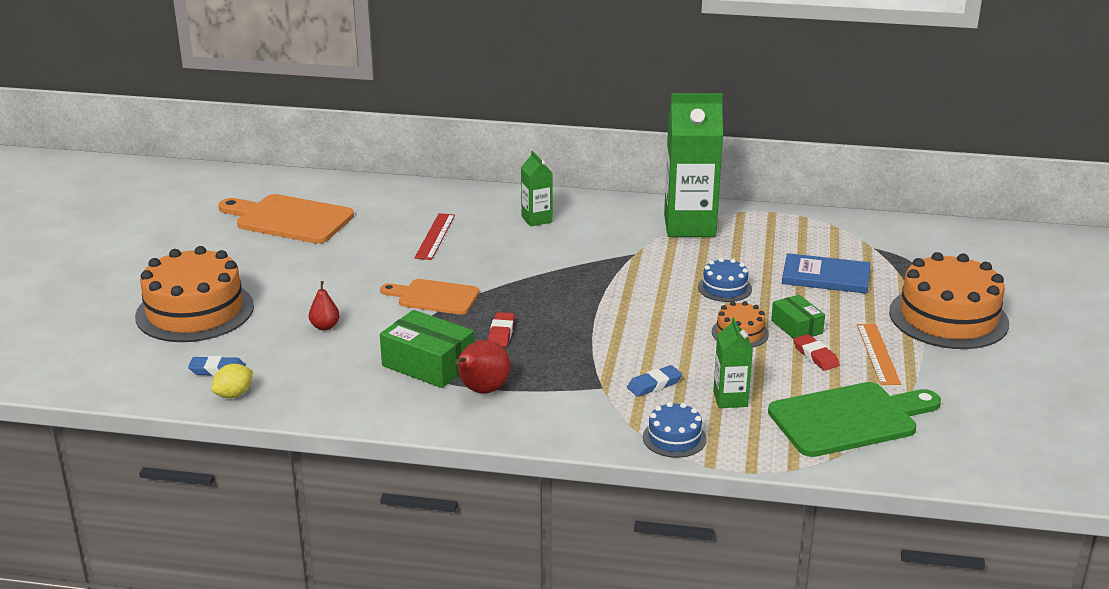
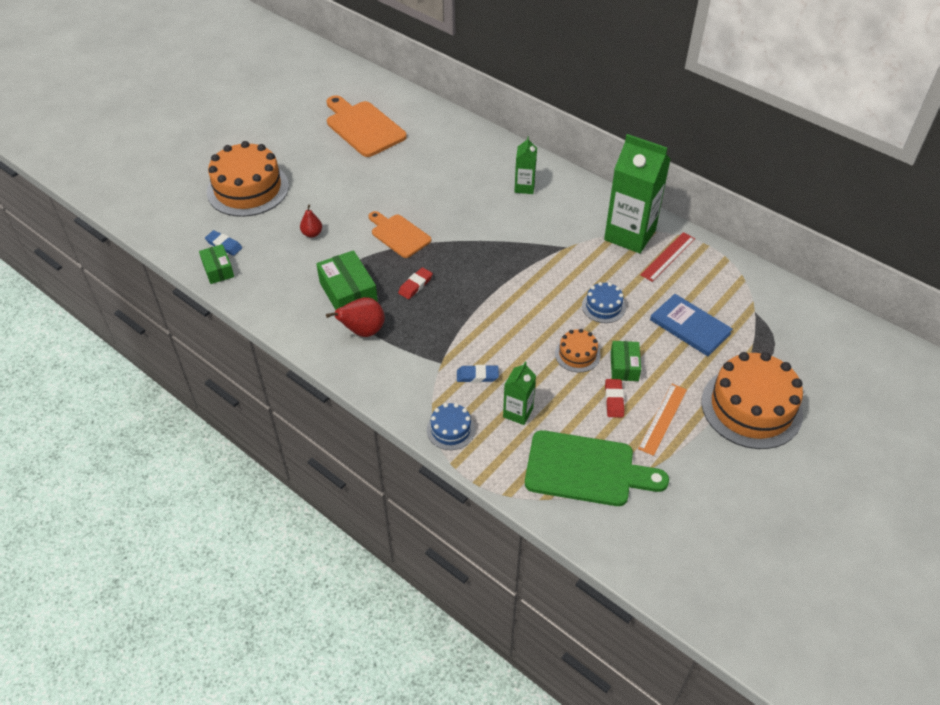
camera: 30 degrees right, 20 degrees up
yellow lemon [211,364,253,398] -> green box [199,244,234,284]
red ruler [415,213,455,260] -> red ruler moved to [640,232,695,282]

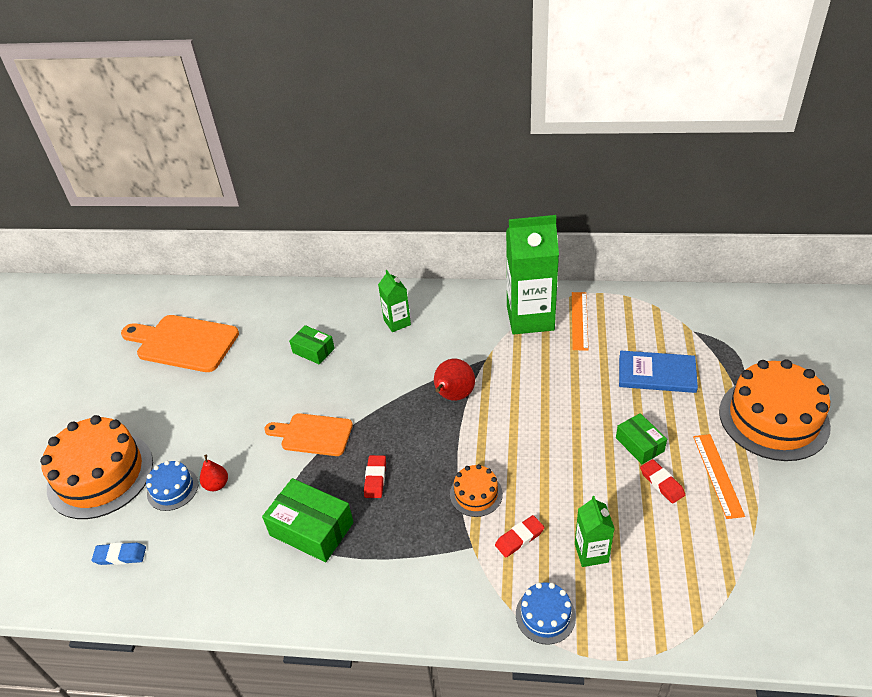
camera: 30 degrees left, 5 degrees down
green box [199,244,234,284] -> green box moved to [289,325,335,365]
red pear [326,297,385,337] -> red pear moved to [434,359,475,401]
blue eraser [457,365,499,383] -> red eraser [495,515,544,558]
green cutting board [525,430,669,506] -> none
orange cake [555,329,601,372] -> orange cake moved to [450,464,503,517]
blue cake [582,282,626,323] -> blue cake moved to [146,461,198,511]
red ruler [640,232,695,282] -> orange ruler [572,292,589,351]

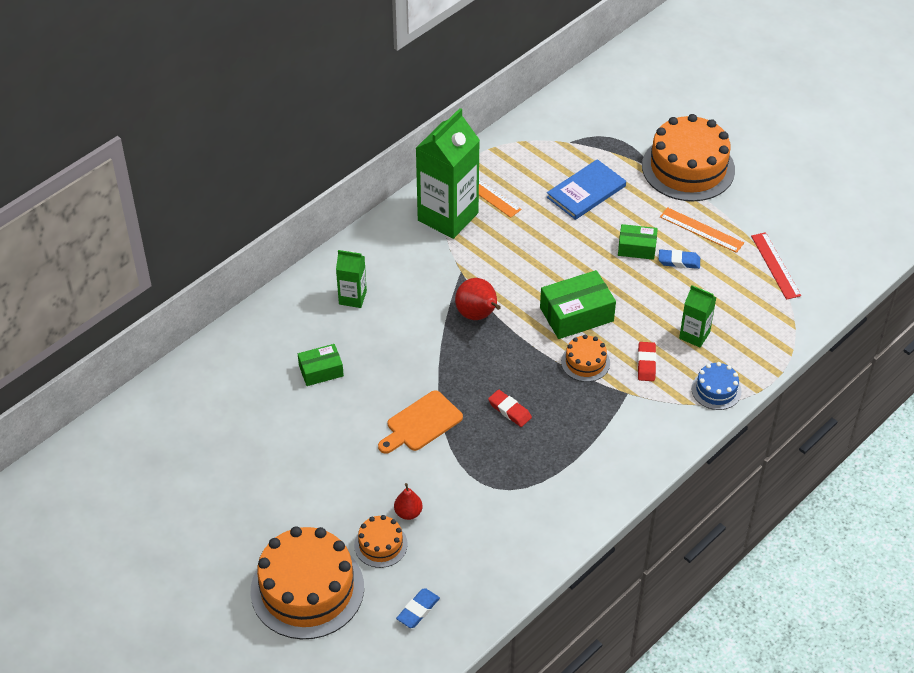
camera: 55 degrees left, 5 degrees up
orange cutting board [121,315,239,372] -> none
blue cake [146,461,198,511] -> orange cake [354,515,408,568]
green box [262,478,354,562] -> green box moved to [540,270,616,339]
red eraser [640,459,685,504] -> blue eraser [659,249,700,269]
none -> red ruler [751,232,801,300]

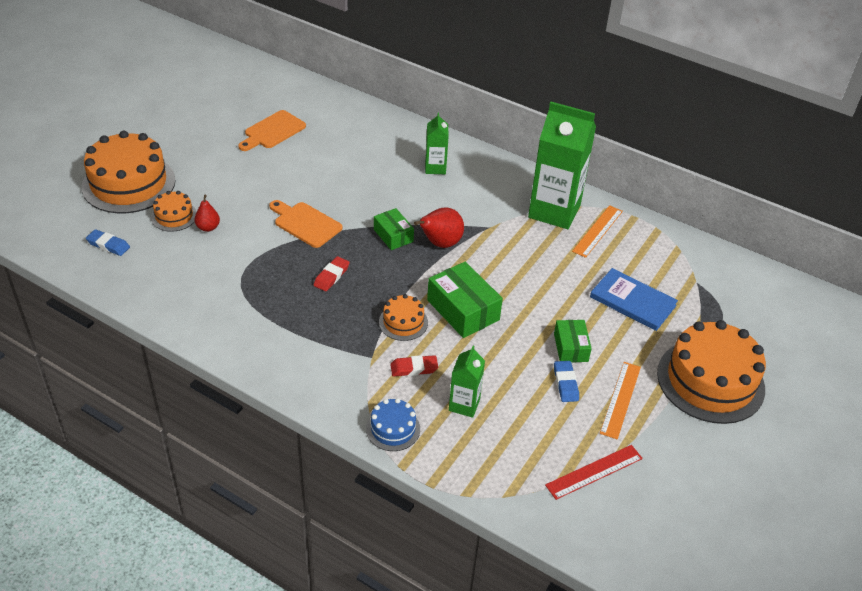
camera: 75 degrees right, 5 degrees down
green box [298,344,344,386] -> green box moved to [374,208,414,250]
none -> orange cutting board [238,110,306,151]

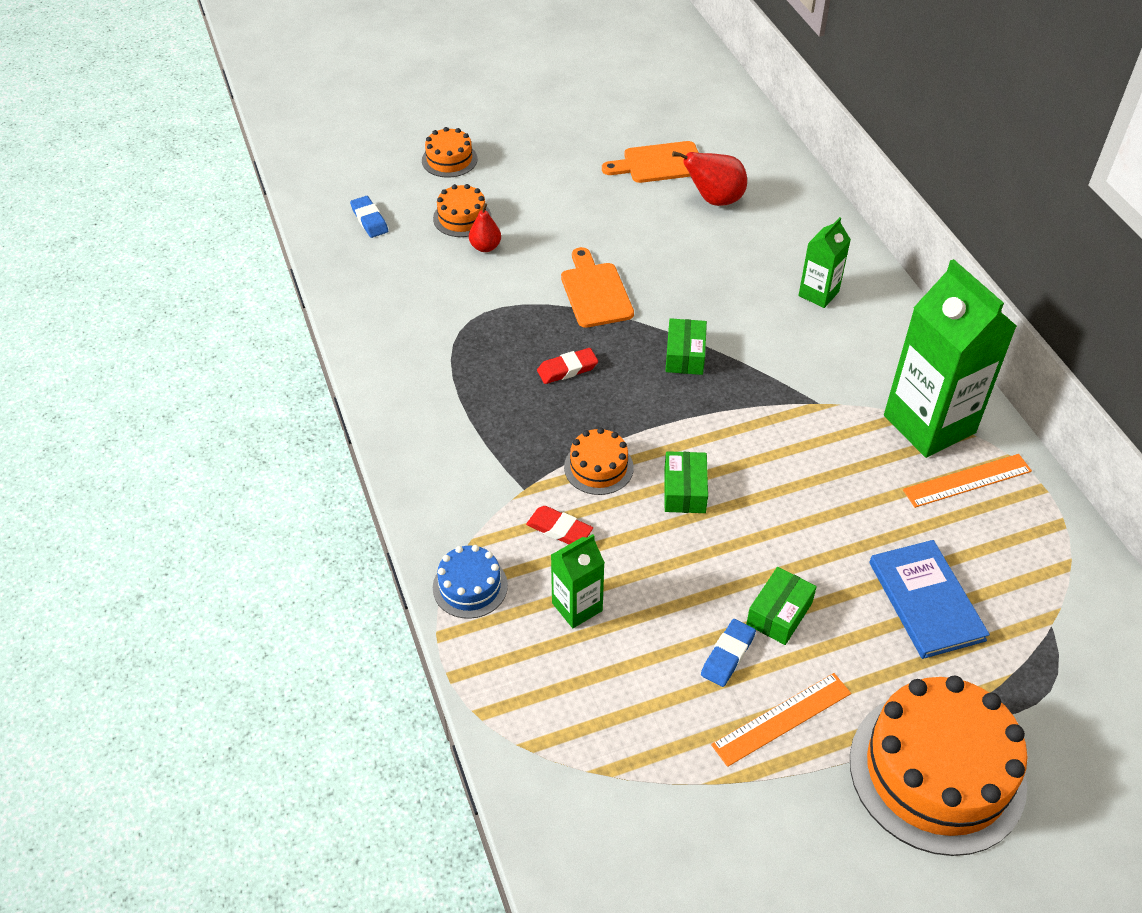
camera: 40 degrees right, 5 degrees up
orange cake [81,131,176,213] -> orange cake [422,127,477,177], size x0.48
red pear [414,207,464,248] -> red pear moved to [672,151,747,206]
green box [427,262,503,338] -> green box [664,451,708,513], size x0.61
red ruler [545,445,643,500] -> none

